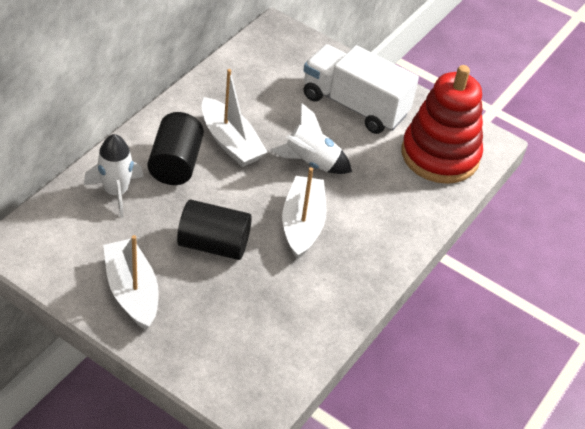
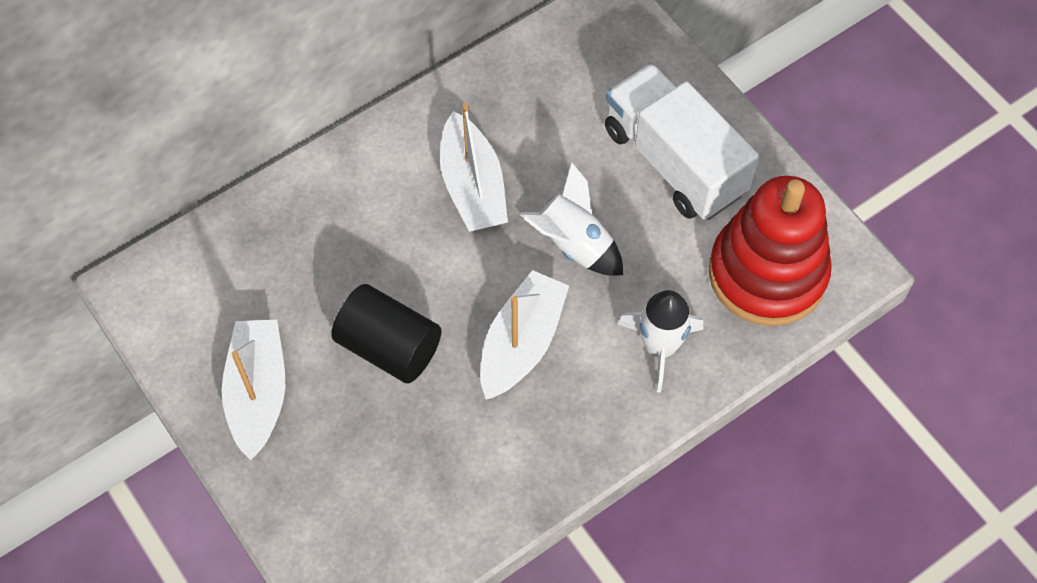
camera: 25 degrees right, 15 degrees up
white rocket [84,134,144,218] -> white rocket moved to [618,290,703,393]
black cylinder [147,112,204,185] -> none

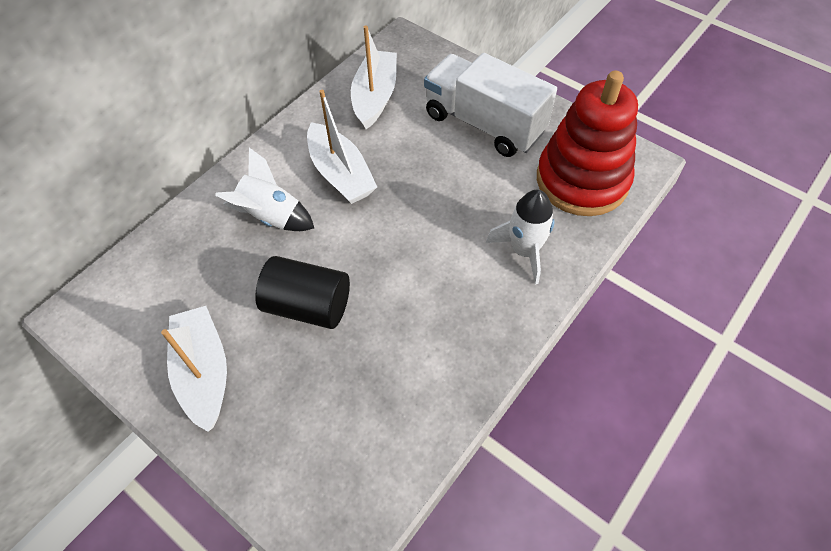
camera: 15 degrees left, 5 degrees down
white boat [480,270,569,399] -> white boat moved to [351,26,397,129]
white rocket [520,162,623,276] -> white rocket moved to [215,148,314,231]

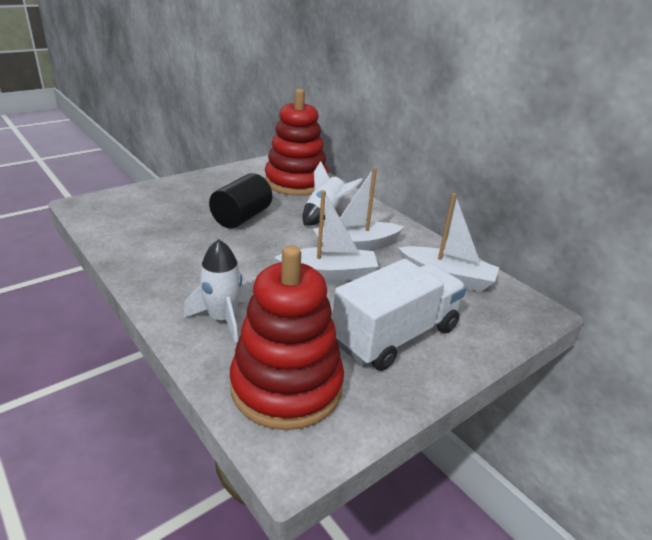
camera: 100 degrees right, 25 degrees down
white boat [161,306,227,432] -> white boat moved to [274,190,379,282]
none -> red stacking toy [265,89,328,196]

